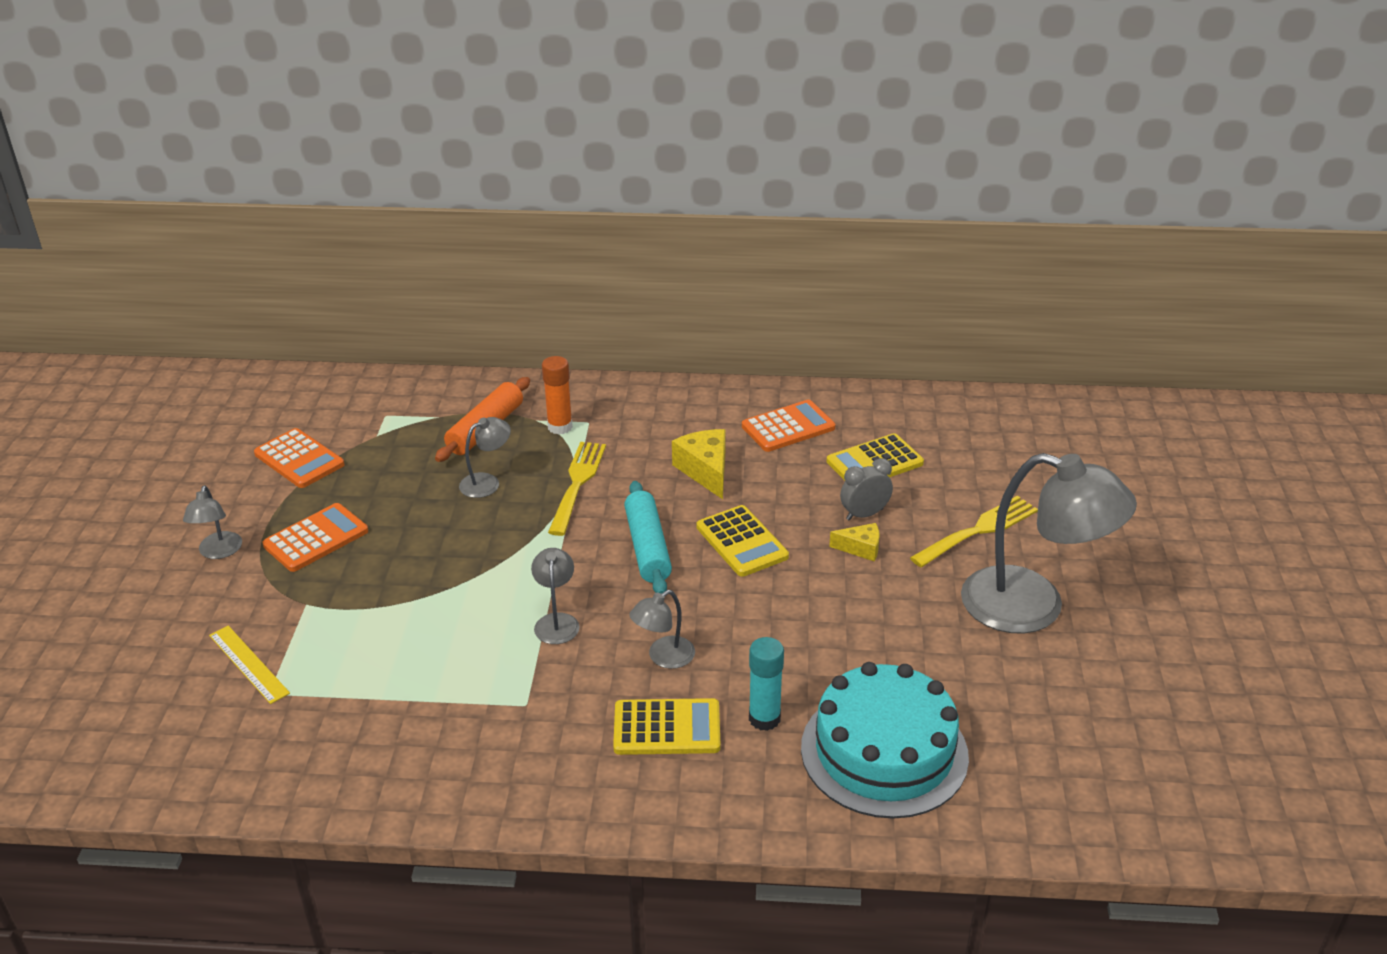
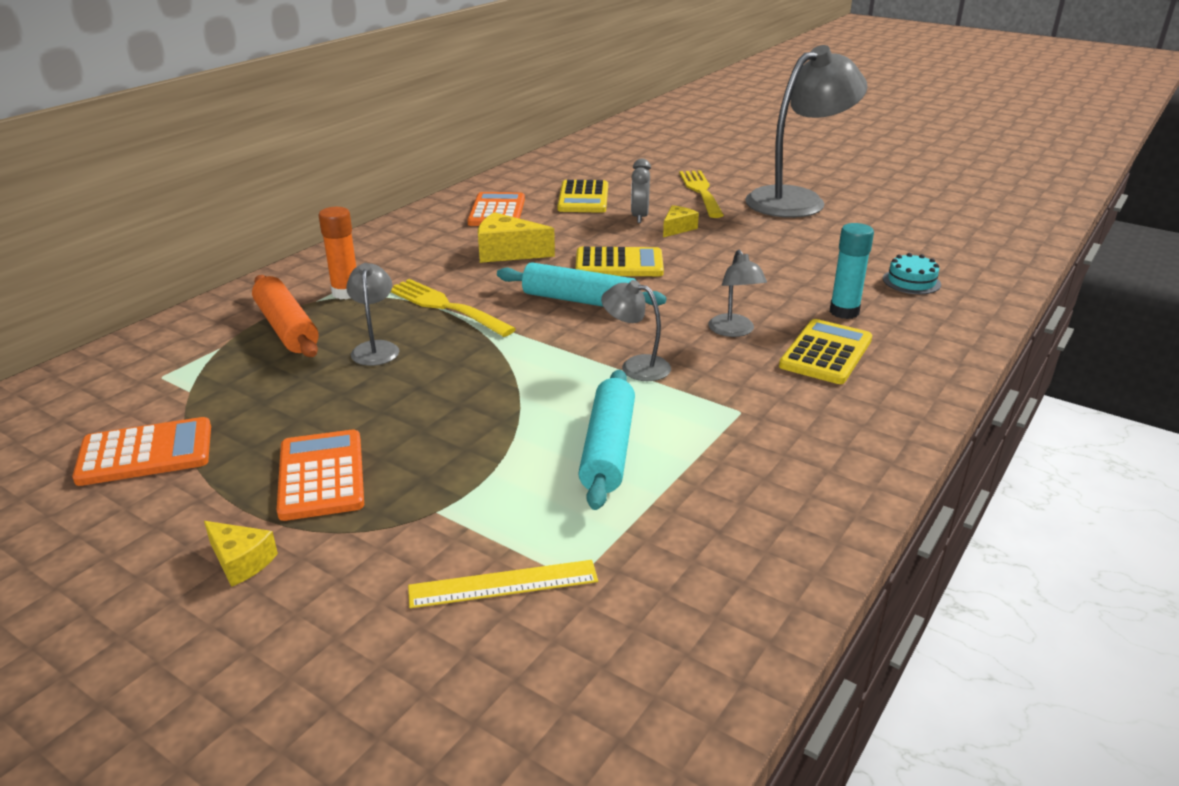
camera: 60 degrees left, 5 degrees down
grey lamp [183,485,242,559] -> yellow cheese [204,521,278,587]
turquoise cake [801,662,969,819] -> turquoise cake [883,253,941,294], size x0.40
none -> turquoise rolling pin [578,370,635,510]

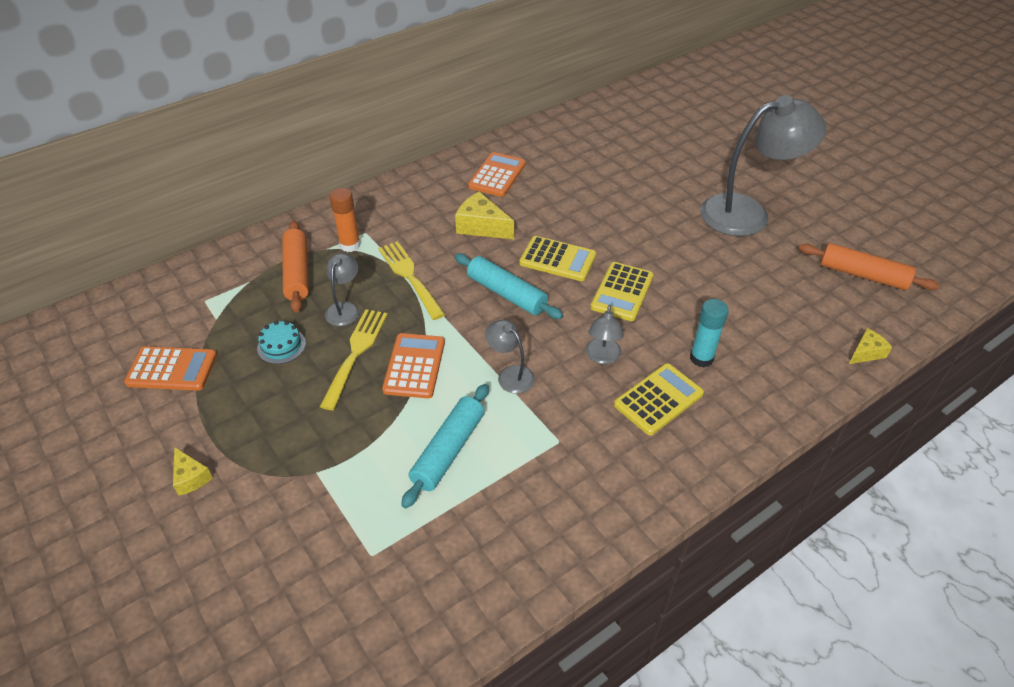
camera: 20 degrees right, 15 degrees up
orange calculator [277,430,364,521] -> orange calculator moved to [382,333,445,398]
yellow ruler [408,560,598,608] -> none
yellow calculator [558,180,608,213] -> yellow calculator moved to [591,262,654,321]
grey clock [631,159,651,223] -> none
yellow cheese [663,205,699,237] -> yellow cheese moved to [849,328,892,364]
yellow fork [679,170,724,218] -> yellow fork moved to [320,309,388,410]
turquoise cake [883,253,941,294] -> turquoise cake moved to [257,321,306,364]
none -> orange rolling pin [799,243,939,290]

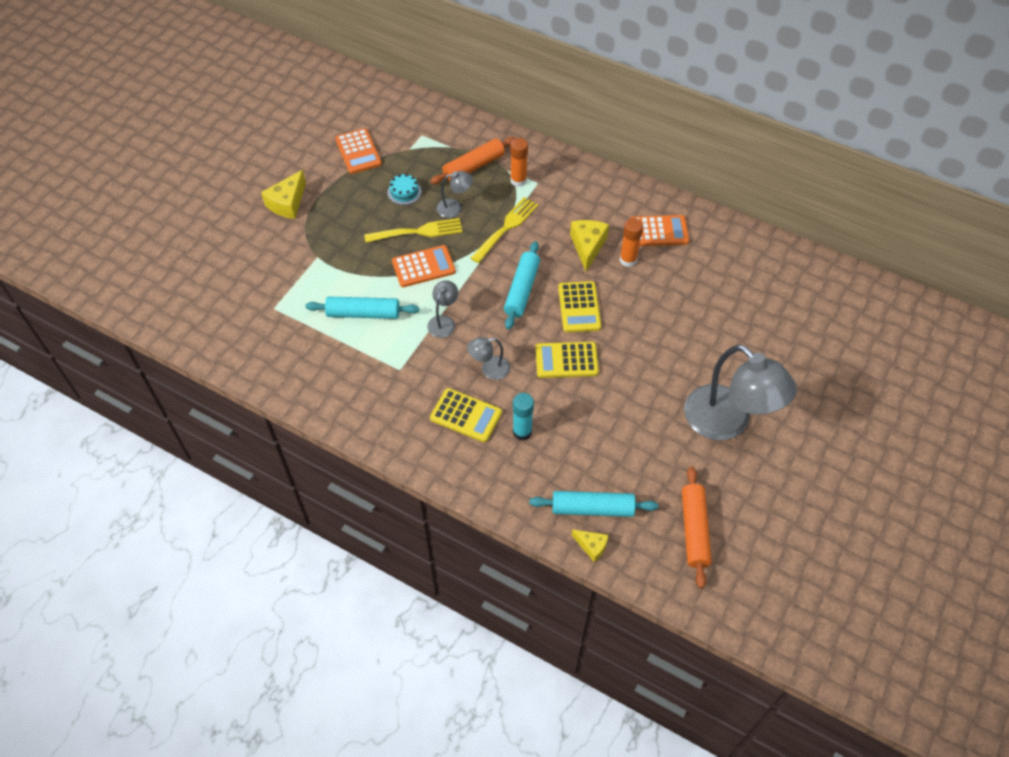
camera: 65 degrees right, 10 degrees up
yellow cheese [173,447,213,496] -> yellow cheese [261,170,306,219], size x1.66
none -> turquoise rolling pin [529,491,658,517]
none -> orange glue stick [620,218,643,267]

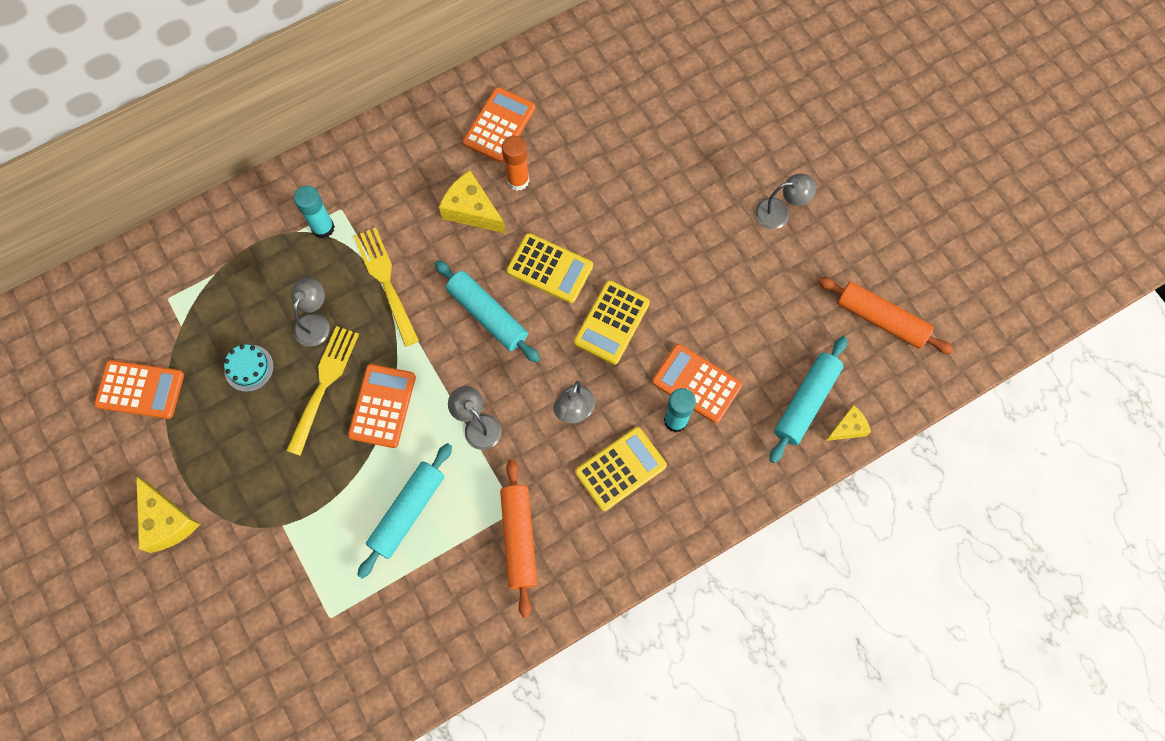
camera: 60 degrees left, 15 degrees up
orange rolling pin [430,137,516,184] -> orange rolling pin moved to [500,459,537,618]
orange glue stick [510,138,528,187] -> turquoise glue stick [294,186,335,239]
grey lamp [684,345,797,440] -> grey lamp [755,174,817,229], size x0.45
none -> orange calculator [652,344,742,423]

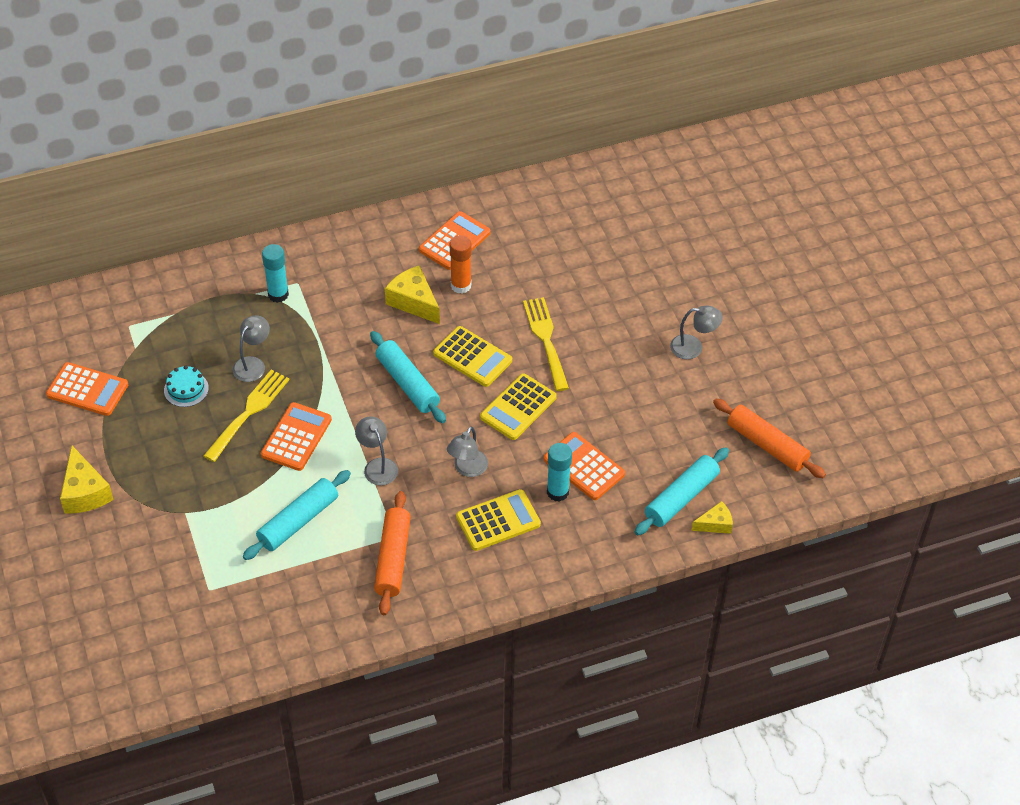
camera: 10 degrees right, 20 degrees down
yellow fork [354,227,419,347] -> yellow fork moved to [523,297,569,391]

